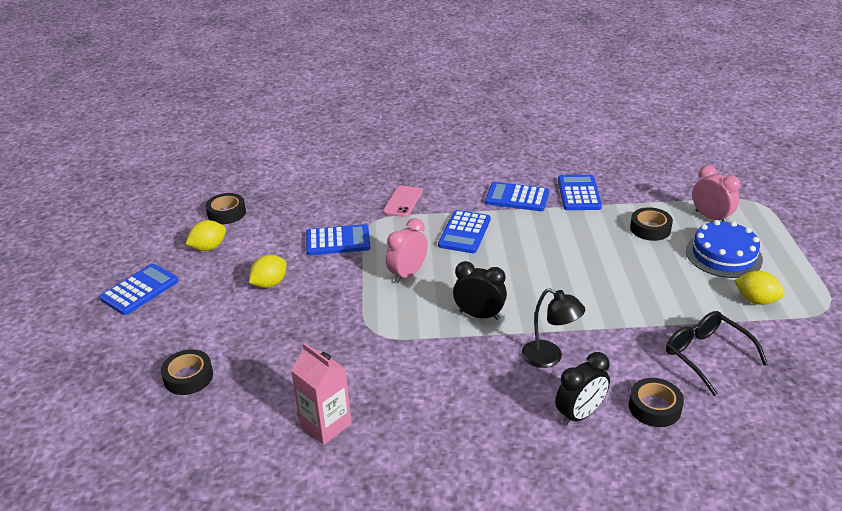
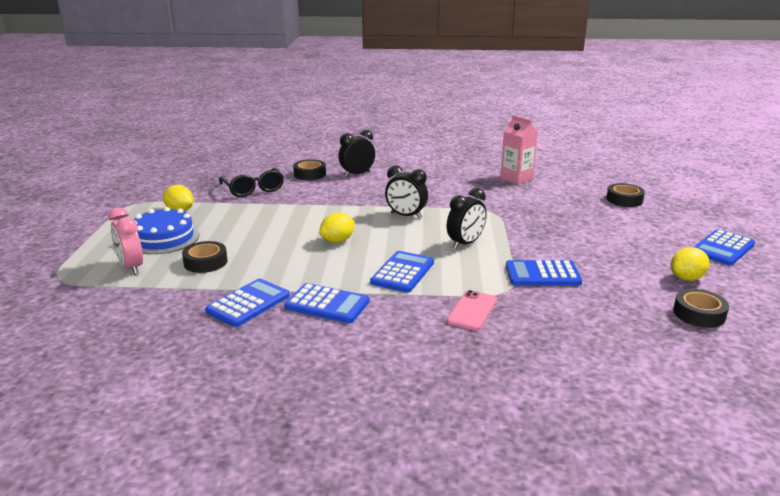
camera: 175 degrees left, 10 degrees down
yellow lemon [249,255,286,288] -> yellow lemon moved to [319,213,355,243]
pink clock [386,218,428,283] -> black clock [447,188,487,249]
black lamp [522,288,585,368] -> none
blue calculator [558,175,602,210] -> blue calculator turned 150 degrees counterclockwise [205,279,290,327]

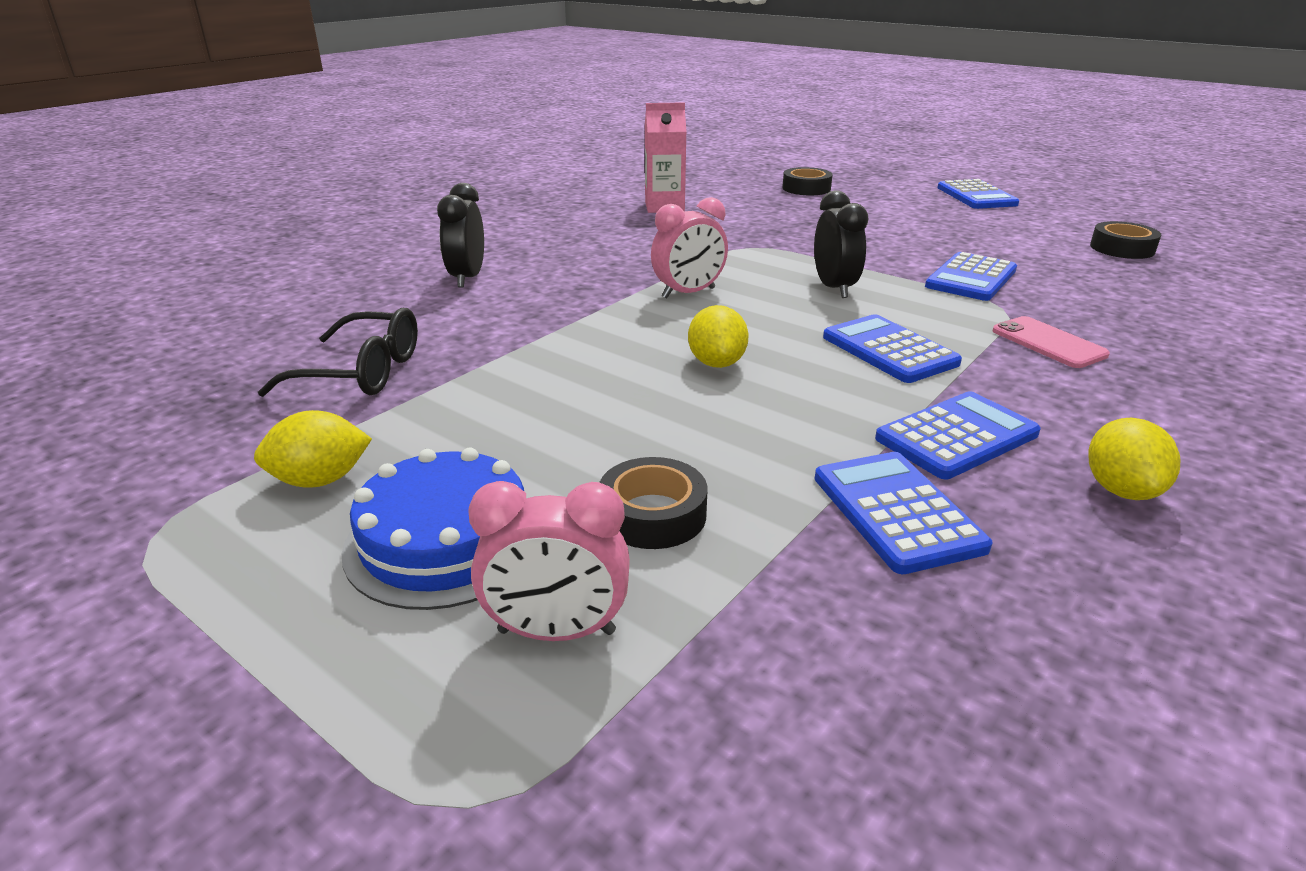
camera: 55 degrees left, 5 degrees up
black tape [293,159,326,180] -> none
black clock [385,165,428,219] -> pink clock [651,197,728,299]
yellow lemon [671,247,710,281] -> yellow lemon moved to [1088,418,1180,500]

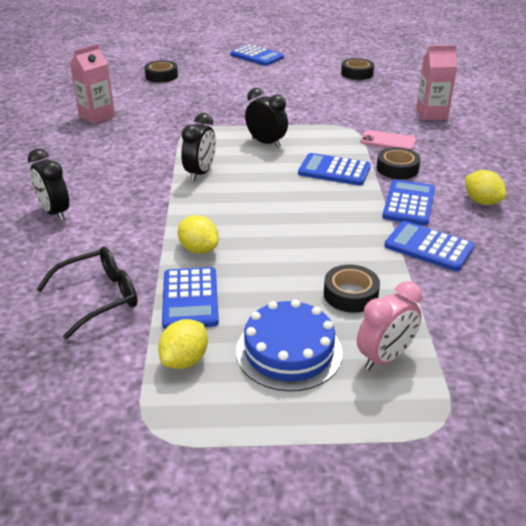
camera: 40 degrees left, 5 degrees up
pink clock [651,197,728,299] -> black clock [181,113,216,181]
yellow lemon [688,305,749,368] -> yellow lemon moved to [177,215,219,254]
blue calculator [925,252,1017,301] -> blue calculator moved to [162,267,219,329]
none -> black tape [377,147,421,179]
none -> pink carton [416,45,457,120]

